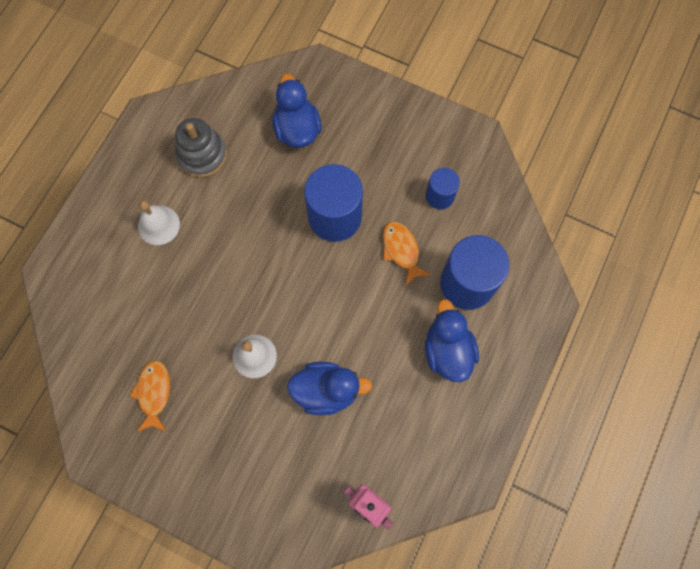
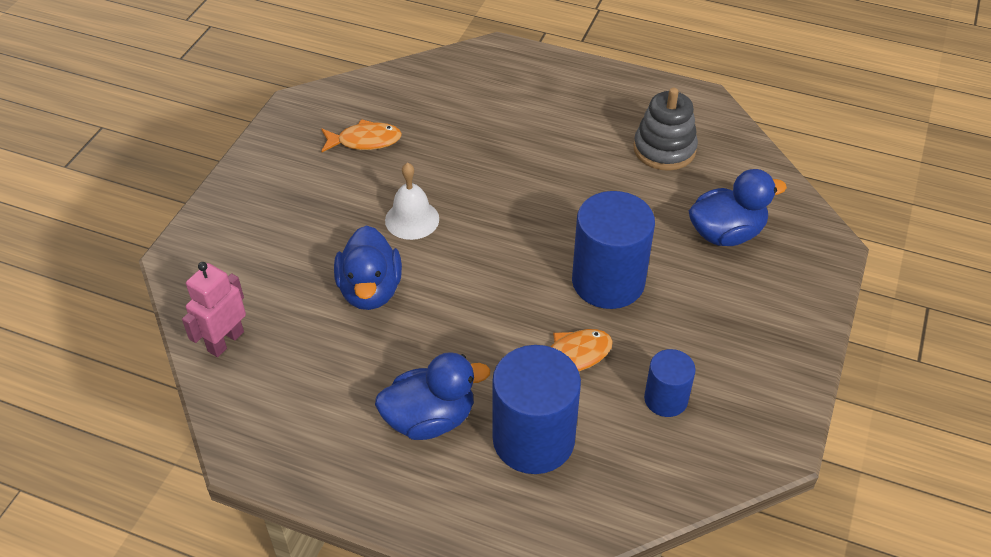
camera: 85 degrees right, 25 degrees down
white bell [138,201,180,245] -> none

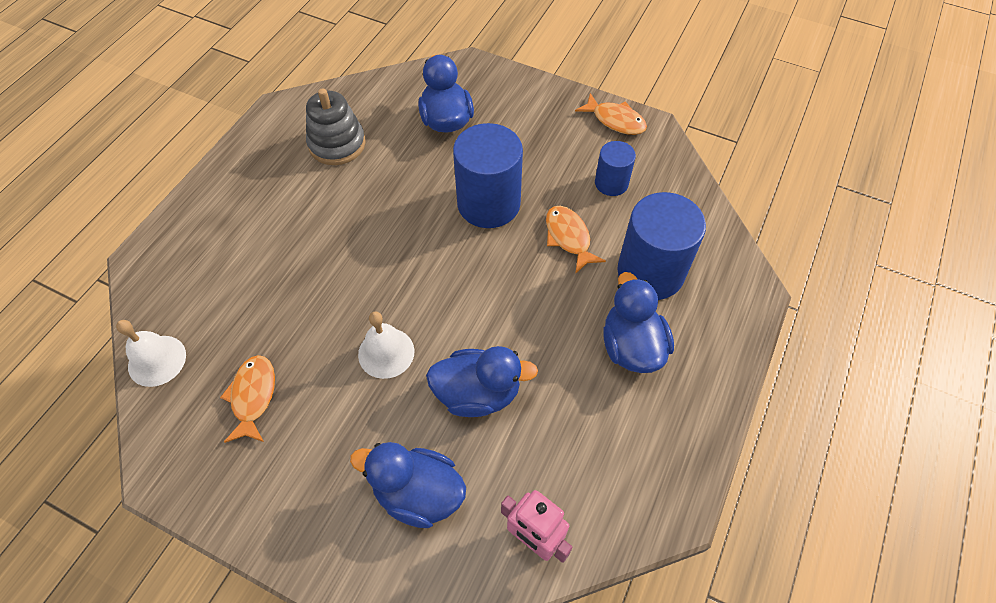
camera: 85 degrees left, 10 degrees up
none -> white bell [116,320,186,387]
none -> blue duck [350,442,466,528]
none -> orange fish [575,93,647,135]

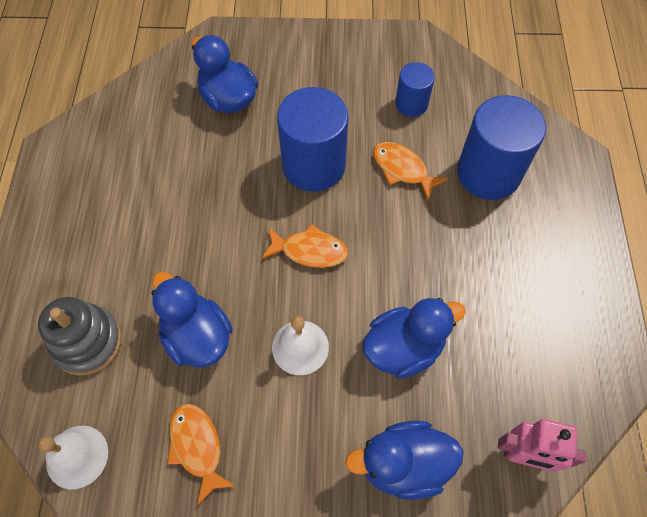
camera: 25 degrees left, 5 degrees up
grey stacking toy [306,88,366,165] -> grey stacking toy moved to [38,297,122,376]
orange fish [575,93,647,135] -> orange fish moved to [262,224,348,268]
blue duck [603,272,674,373] -> blue duck moved to [151,272,233,368]

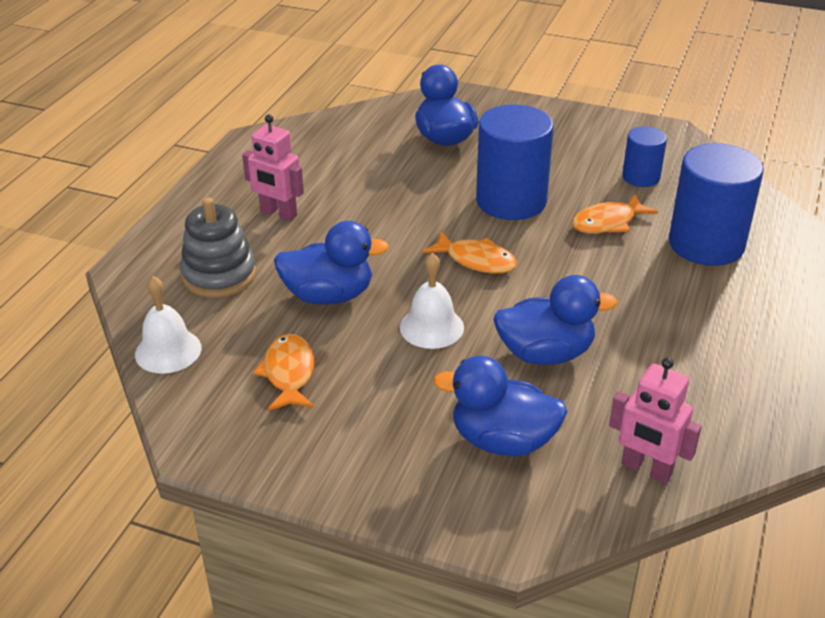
camera: 20 degrees right, 25 degrees down
blue duck [151,272,233,368] -> blue duck turned 105 degrees clockwise [274,221,389,305]
orange fish [373,142,448,200] -> orange fish turned 90 degrees counterclockwise [572,194,658,233]
none -> pink robot [242,114,304,221]

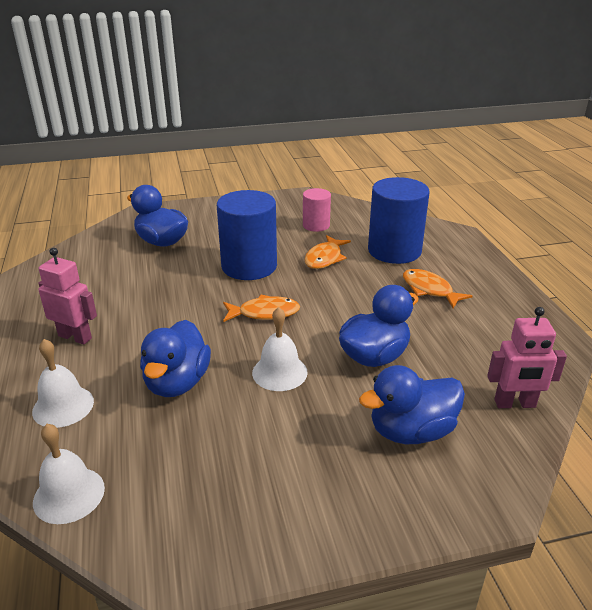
camera: 35 degrees left, 5 degrees down
grey stacking toy [180,198,256,297] -> white bell [32,339,94,428]
pink robot [242,114,304,221] -> pink robot turned 150 degrees counterclockwise [38,248,97,345]
orange fish [253,334,314,411] -> orange fish moved to [403,269,472,308]
blue duck [274,221,389,305] -> blue duck turned 135 degrees clockwise [140,320,211,397]
blue cylinder [622,126,667,187] -> pink cylinder [303,188,331,232]

